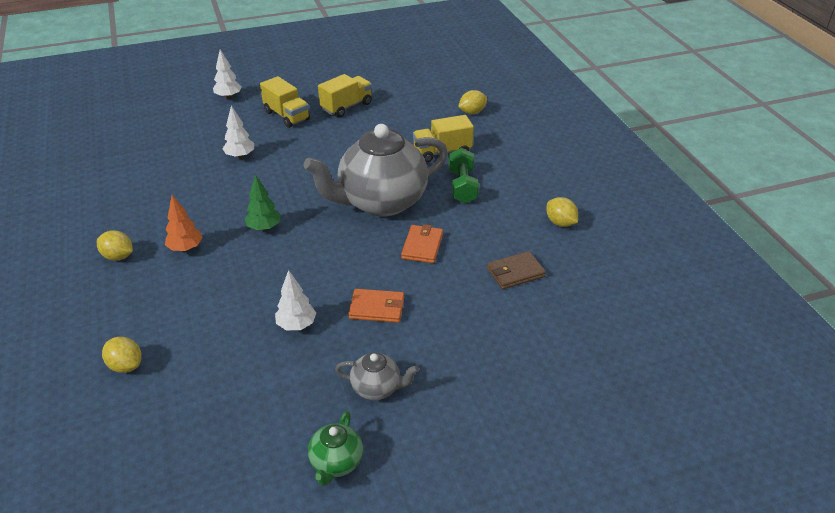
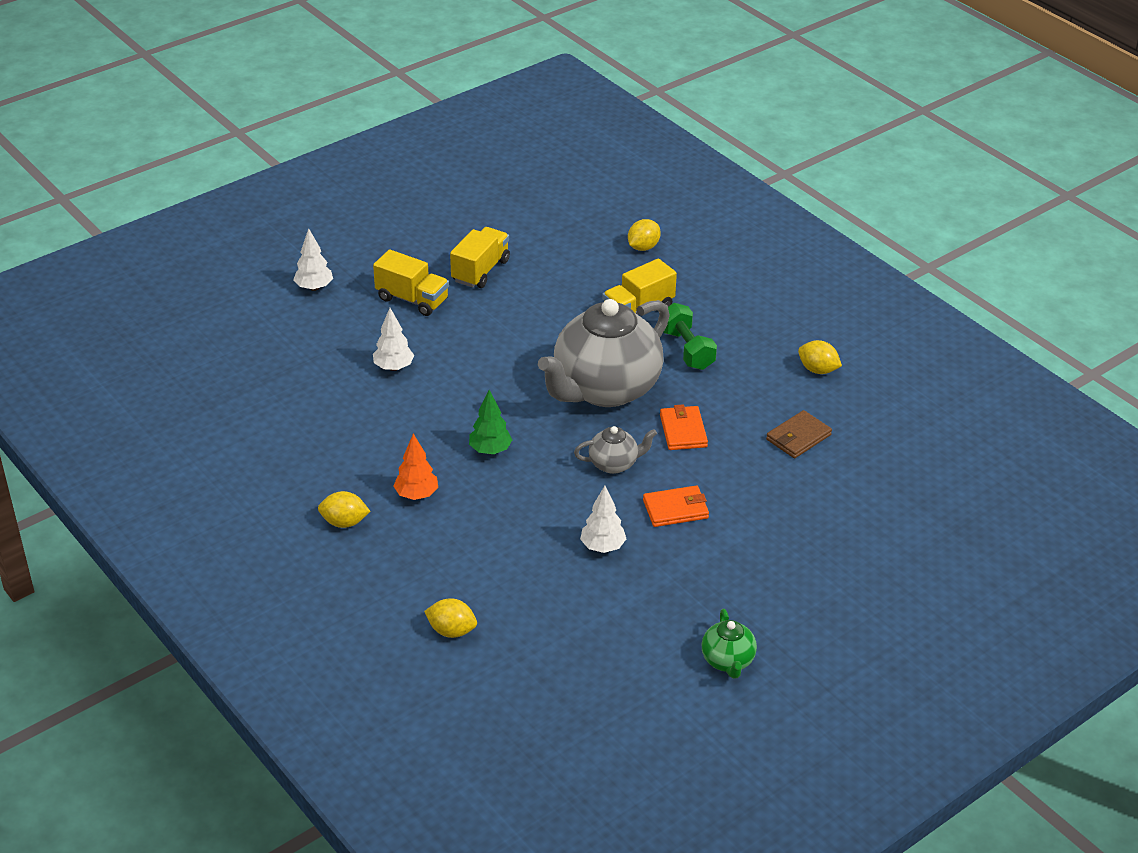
camera: 20 degrees left, 0 degrees up
grey teapot [335,352,419,400] -> grey teapot moved to [574,426,657,474]

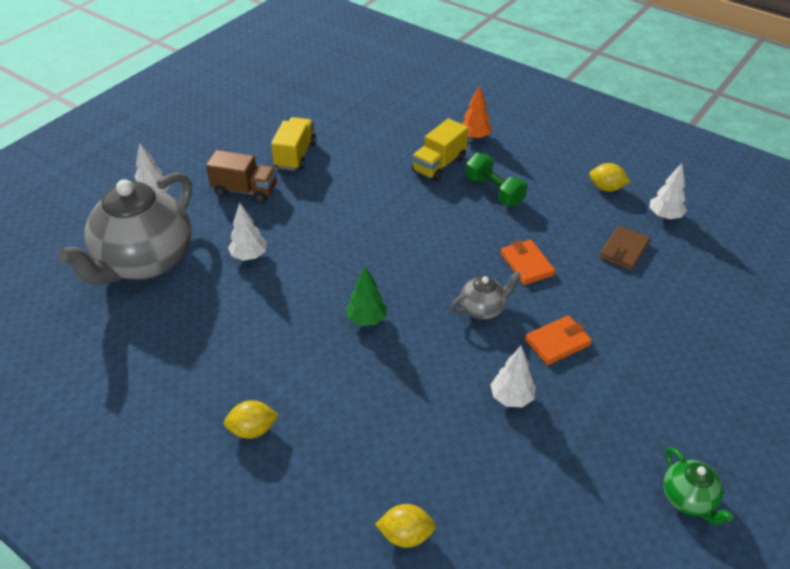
camera: 15 degrees left, 5 degrees up
yellow truck [373,249,449,316] -> brown truck [206,150,277,203]
orange tree [394,434,438,500] -> orange tree moved to [461,85,492,140]
grey teapot [538,299,670,407] -> grey teapot moved to [57,172,192,285]
yellow lemon [628,219,661,251] -> none
none -> white tree [649,163,687,219]

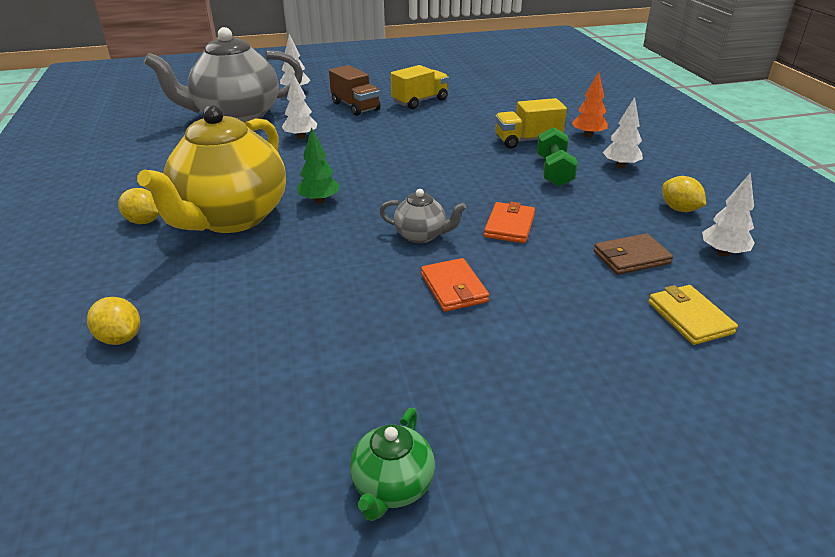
camera: 40 degrees right, 10 degrees down
white tree [490,346,536,407] -> white tree moved to [603,97,643,169]
orange wallet [525,315,592,365] -> orange wallet turned 60 degrees clockwise [421,258,489,312]
none -> yellow teapot [137,105,286,233]
none -> yellow wallet [648,285,738,345]

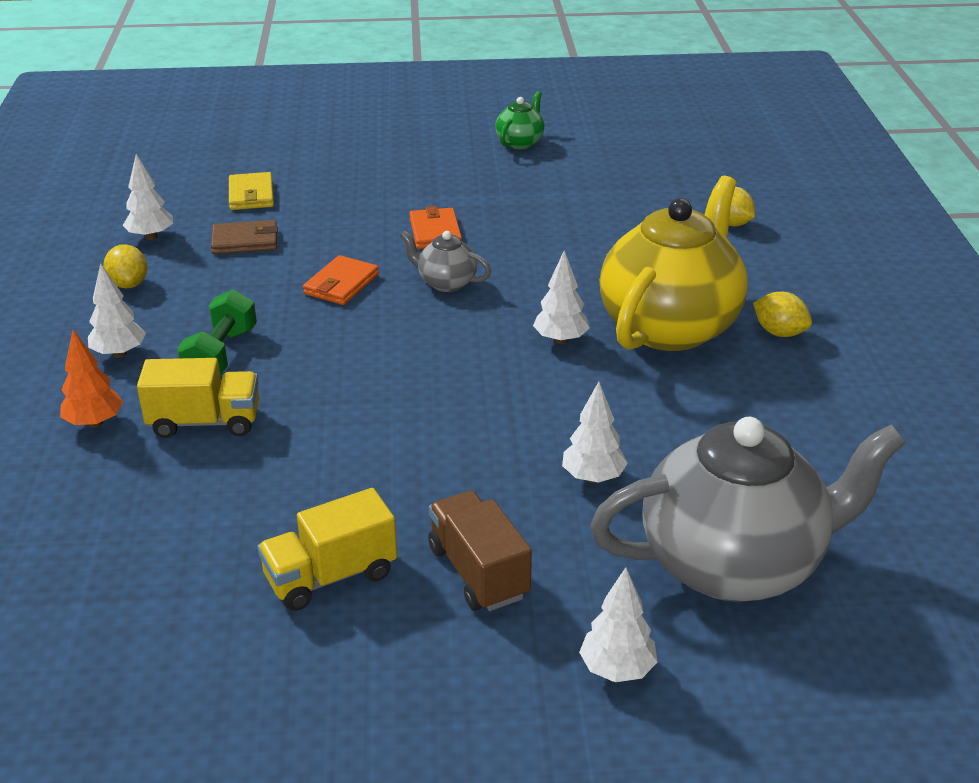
camera: 170 degrees left, 0 degrees up
green tree [297,127,340,204] -> white tree [533,250,590,344]

